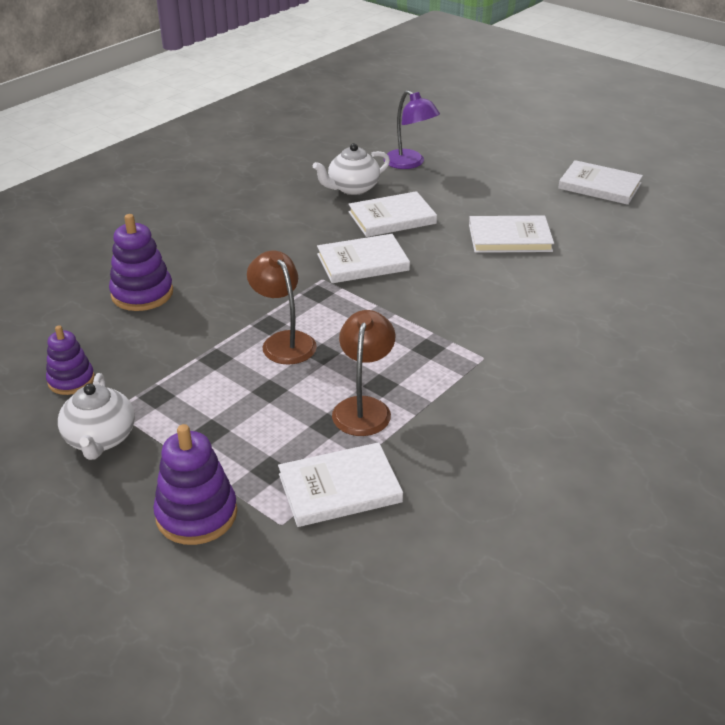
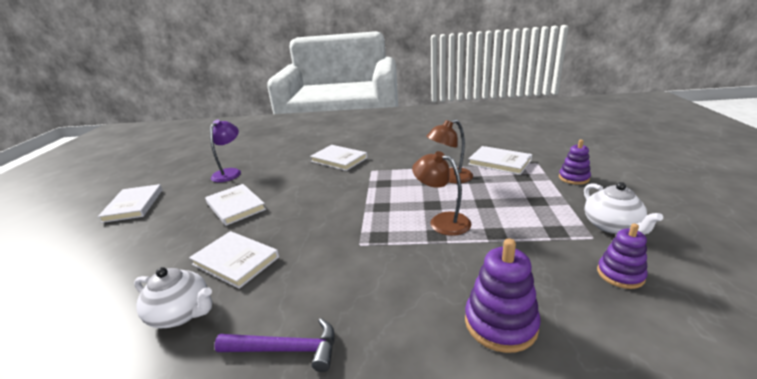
camera: 125 degrees left, 10 degrees down
white teapot [58,373,135,460] -> white teapot turned 120 degrees clockwise [584,182,663,235]
purple stacking toy [153,424,237,545] -> purple stacking toy [559,140,591,185], size x0.66
brown lamp [247,251,317,365] -> brown lamp turned 105 degrees clockwise [412,151,471,236]
white book [317,234,410,283] -> white book moved to [310,145,368,171]
purple lamp [384,90,440,169] -> purple lamp moved to [210,120,241,182]
none -> purple hammer [214,318,335,372]

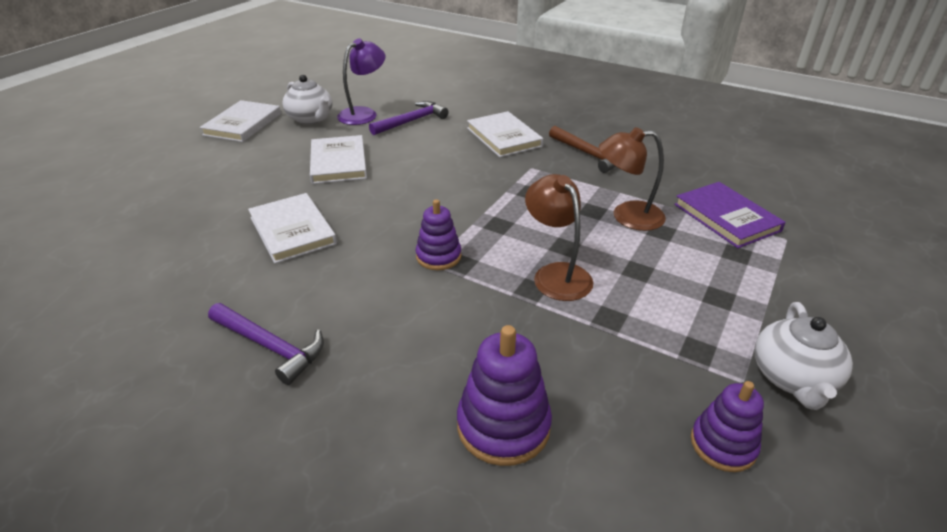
camera: 25 degrees right, 10 degrees up
white teapot [134,267,212,328] -> white teapot moved to [282,75,332,124]
white book [468,146,532,175] -> purple book [674,182,786,248]
purple stacking toy [559,140,591,185] -> purple stacking toy moved to [416,199,461,270]
none -> purple hammer [369,101,448,135]
none -> brown hammer [549,126,616,173]

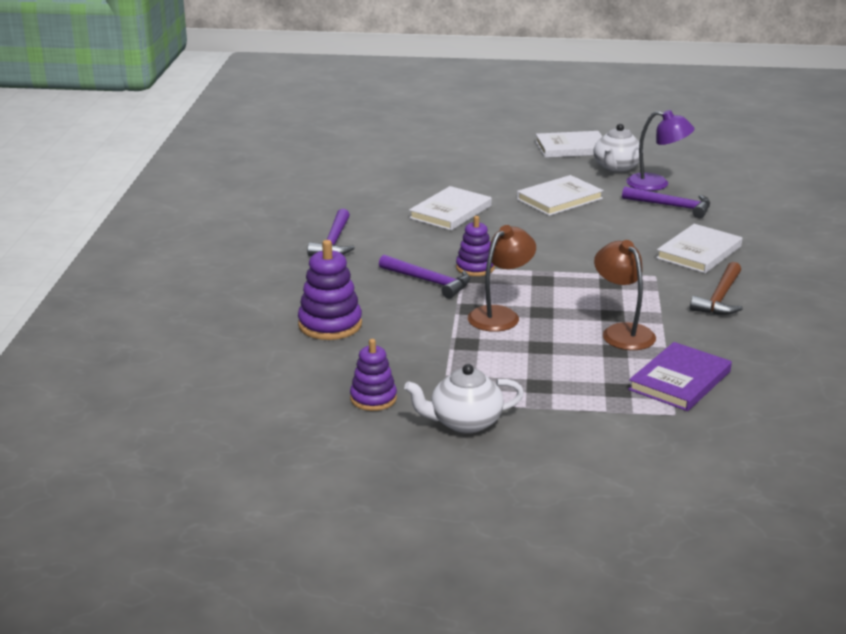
camera: 65 degrees right, 10 degrees down
none -> purple hammer [379,255,470,299]

